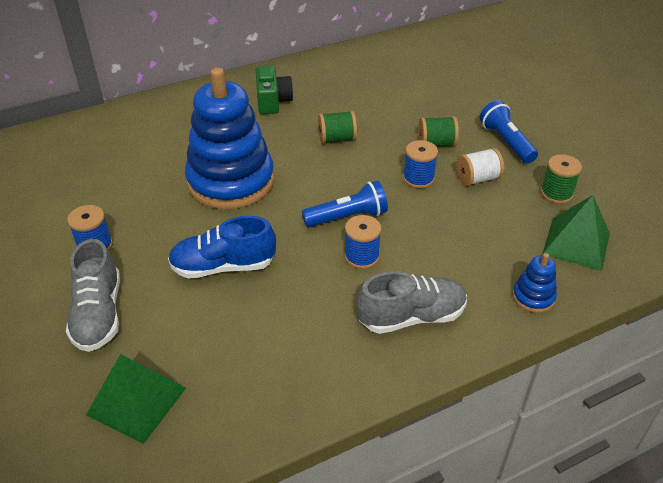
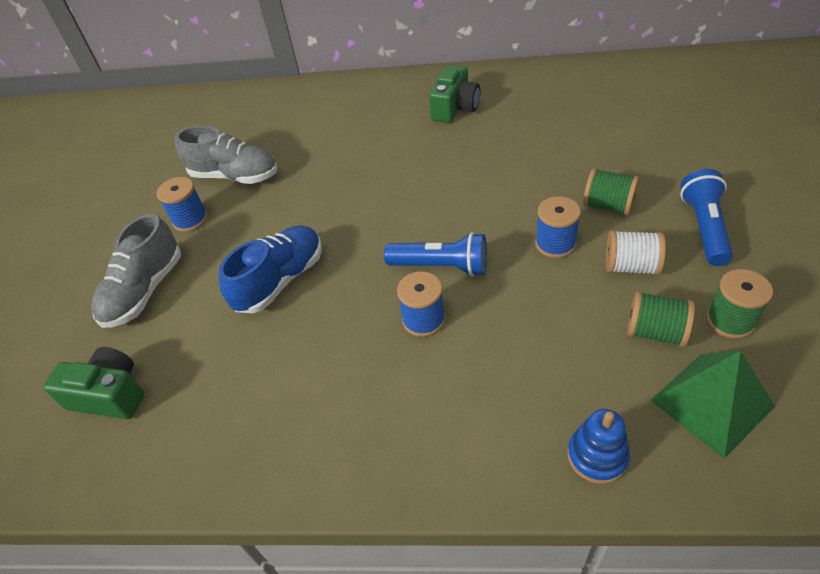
camera: 35 degrees right, 5 degrees up
green pyramid [86,354,186,444] -> green camera [43,347,144,419]
blue shoe [168,216,276,278] -> blue shoe turned 105 degrees clockwise [218,225,322,313]
blue stacking toy [185,68,274,210] -> none
green spool [318,111,357,144] -> green spool moved to [627,291,695,347]
grey shoe [357,271,467,334] -> grey shoe moved to [175,126,277,184]

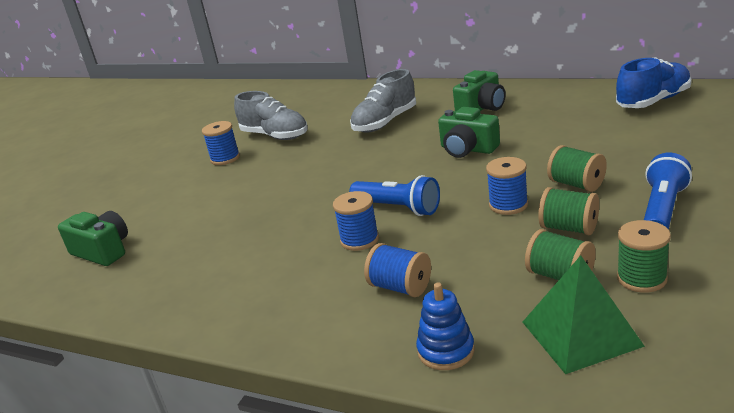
camera: 20 degrees right, 20 degrees down
grey shoe [91,214,181,328] -> grey shoe moved to [350,69,416,133]
blue shoe [218,225,322,313] -> blue shoe moved to [616,57,692,108]
white spool [606,230,666,275] -> green spool [538,187,599,235]
none -> blue spool [364,243,431,297]
none -> green camera [438,107,500,158]

